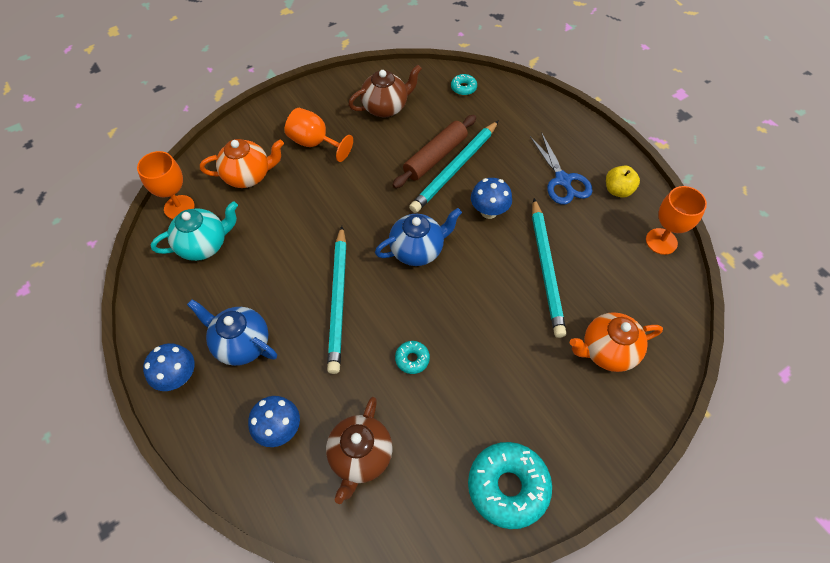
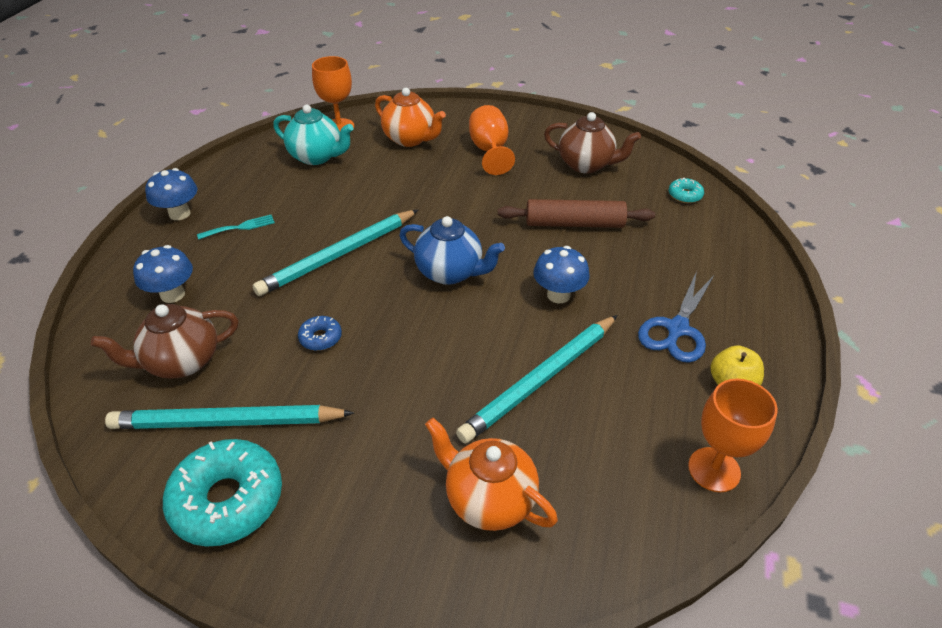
camera: 50 degrees right, 15 degrees down
blue teapot [187,299,277,366] -> turquoise fork [197,215,275,240]
turquoise donut [395,341,430,374] -> blue donut [298,316,342,351]
turquoise pencil [409,121,498,213] -> turquoise pencil moved to [105,405,354,429]

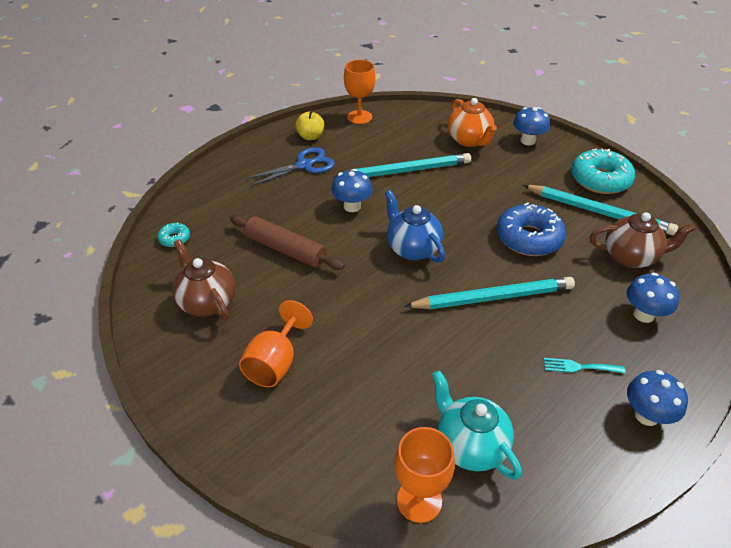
camera: 150 degrees left, 0 degrees up
blue donut [298,316,342,351] -> blue donut [496,202,566,256], size x2.13
orange teapot [375,88,446,147] -> none
none -> blue mushroom [513,107,550,145]

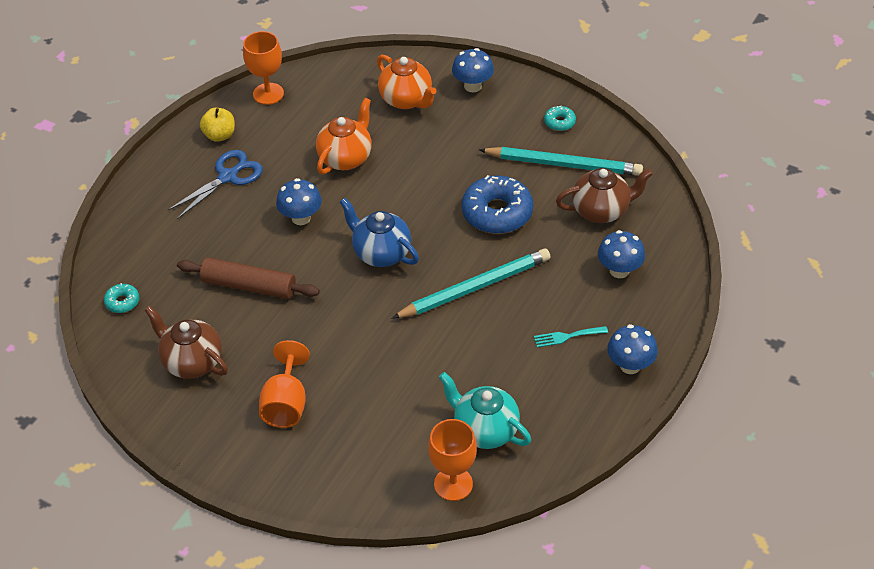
camera: 15 degrees left, 5 degrees up
turquoise pencil [334,153,471,177] -> orange teapot [316,98,372,175]
turquoise donut [571,149,635,194] -> turquoise donut [544,105,576,131], size x0.47

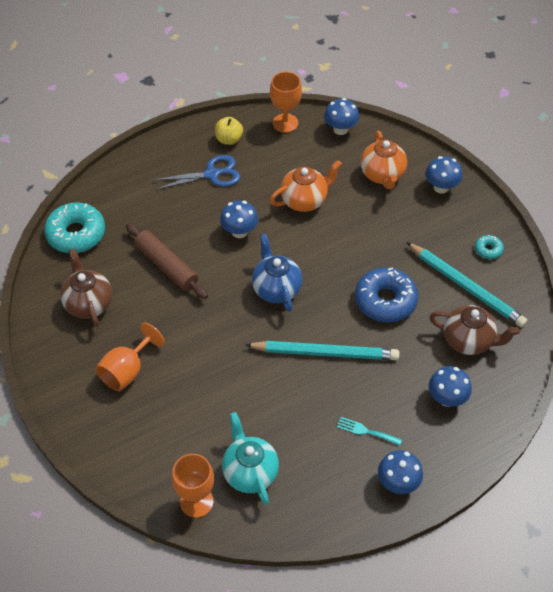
camera: 30 degrees right, 5 degrees up
turquoise donut [104,283,139,313] -> turquoise donut [44,202,105,253], size x2.13
none -> blue mushroom [324,98,359,135]

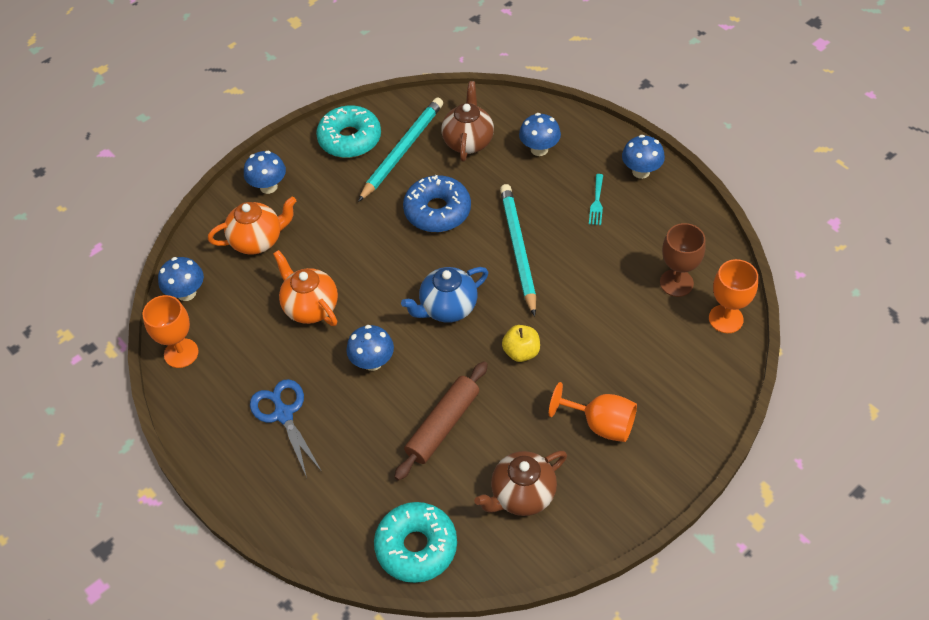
camera: 100 degrees left, 0 degrees up
yellow apple [215,117,243,145] -> yellow apple moved to [502,325,540,362]
turquoise teapot [222,412,279,505] -> brown goblet [660,223,706,297]
turquoise donut [475,235,504,259] -> turquoise donut [316,106,381,158], size x2.13

